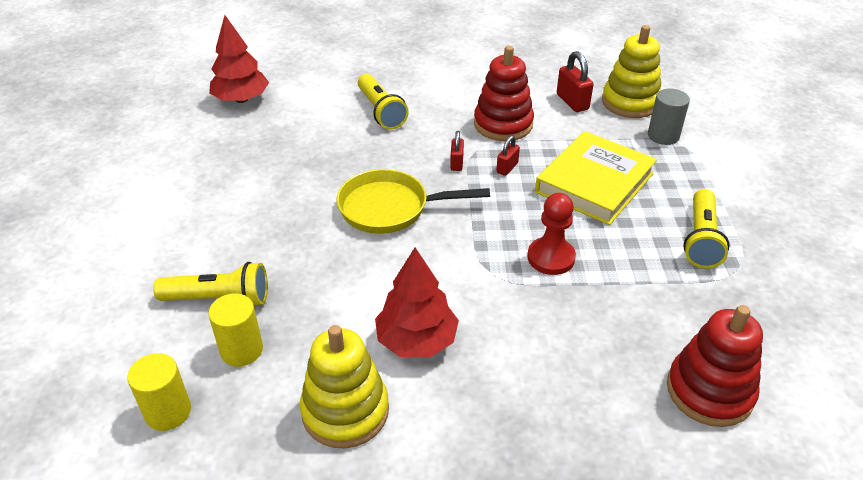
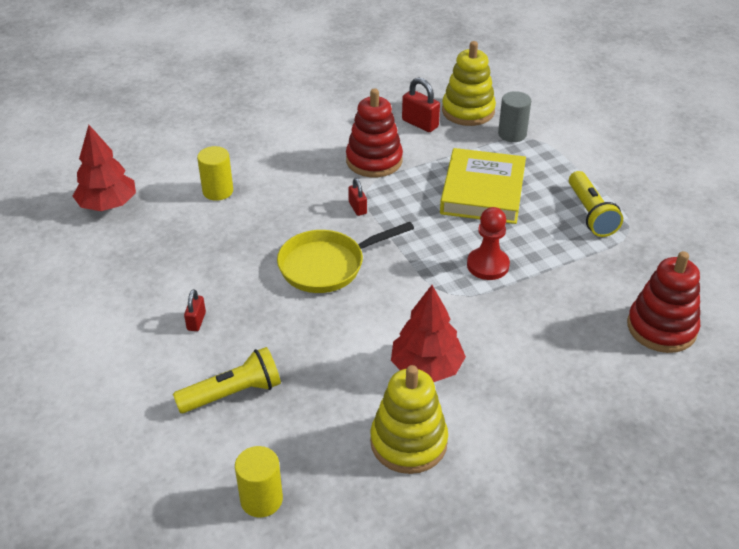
camera: 25 degrees left, 0 degrees up
yellow cylinder [208,293,263,367] -> yellow cylinder moved to [197,146,233,201]
yellow flashlight [358,74,409,130] -> none
red padlock [496,136,520,176] -> red padlock moved to [184,289,206,331]

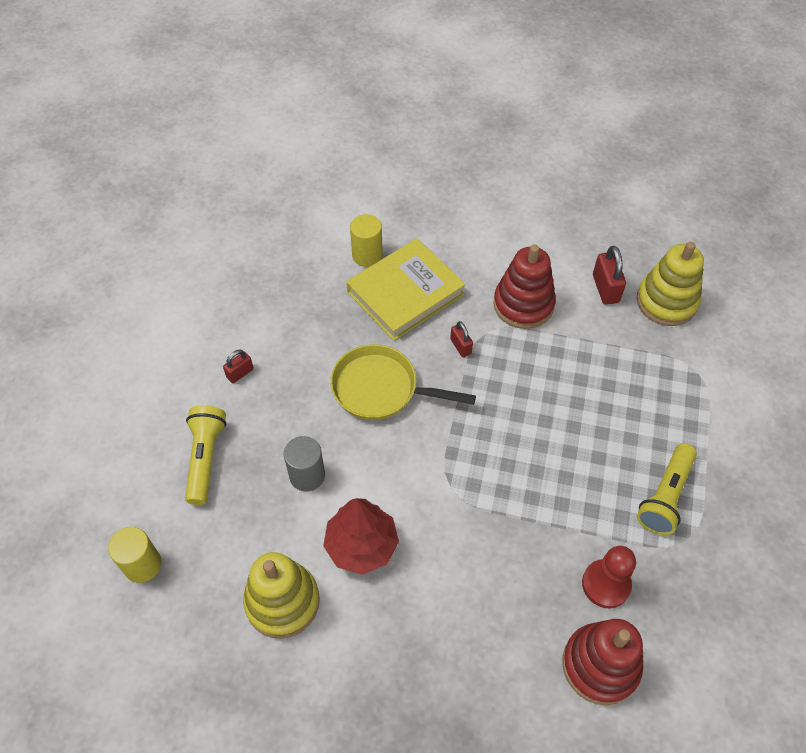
camera: 40 degrees right, 15 degrees up
red tree [73,125,136,211] -> none
yellow flashlight [173,347,281,413] -> yellow flashlight turned 105 degrees counterclockwise [185,405,226,505]
red padlock [348,178,367,216] -> red padlock turned 45 degrees counterclockwise [450,321,473,357]
yellow book [440,148,526,224] -> yellow book moved to [346,238,465,341]
red pawn [467,207,510,280] -> red pawn moved to [582,546,636,608]
grey cylinder [498,91,531,142] -> grey cylinder moved to [284,436,325,491]

